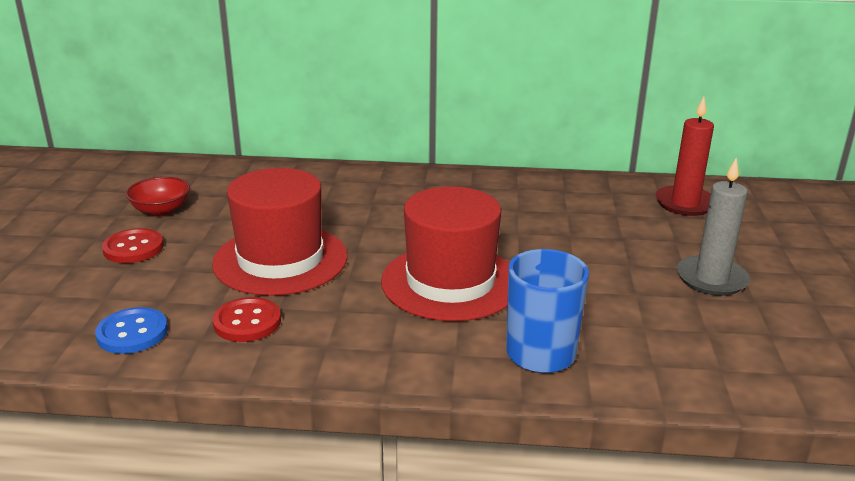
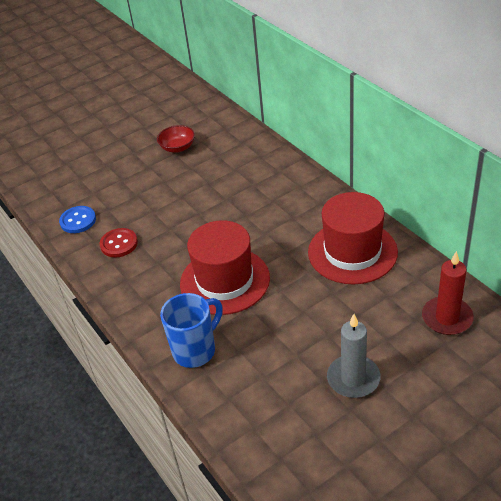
camera: 55 degrees right, 15 degrees up
red button [102,228,164,263] -> none
red hat [212,168,348,296] -> red hat moved to [308,192,398,284]

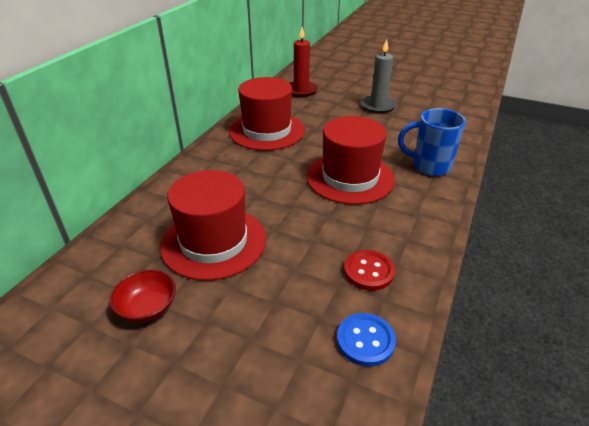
camera: 125 degrees left, 5 degrees down
none -> red hat [160,170,266,281]

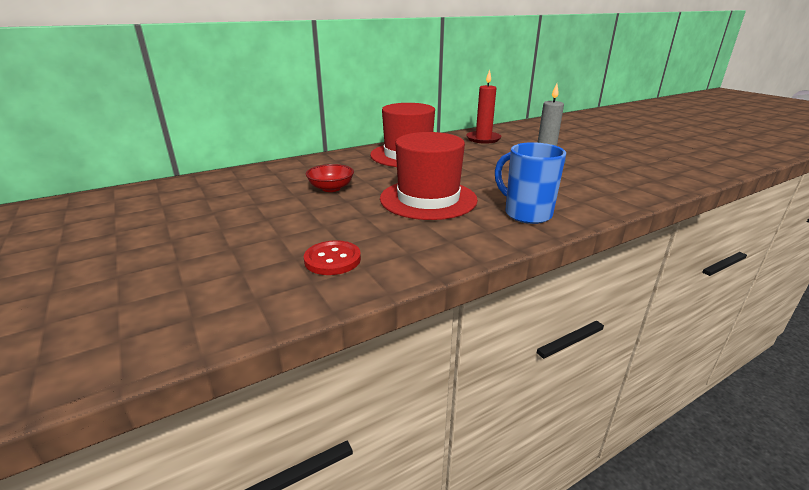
camera: 35 degrees right, 10 degrees down
red bowl [110,270,176,323] -> red bowl moved to [306,164,354,192]
red hat [160,170,266,281] -> none
blue button [337,313,396,367] -> none

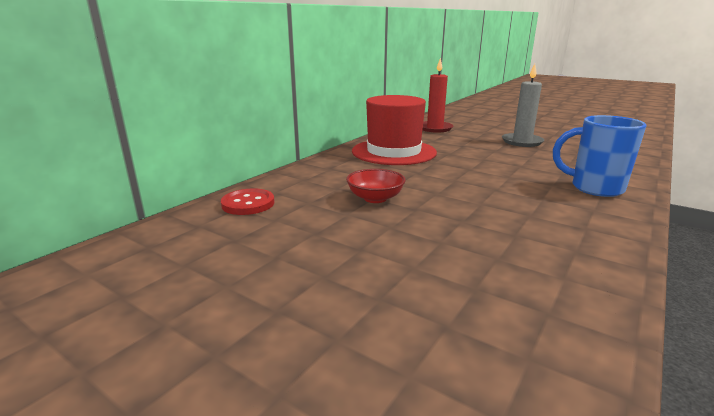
camera: 25 degrees left, 5 degrees down
red button [304,240,361,275] -> red button moved to [221,188,275,215]
red hat [380,132,478,220] -> none

